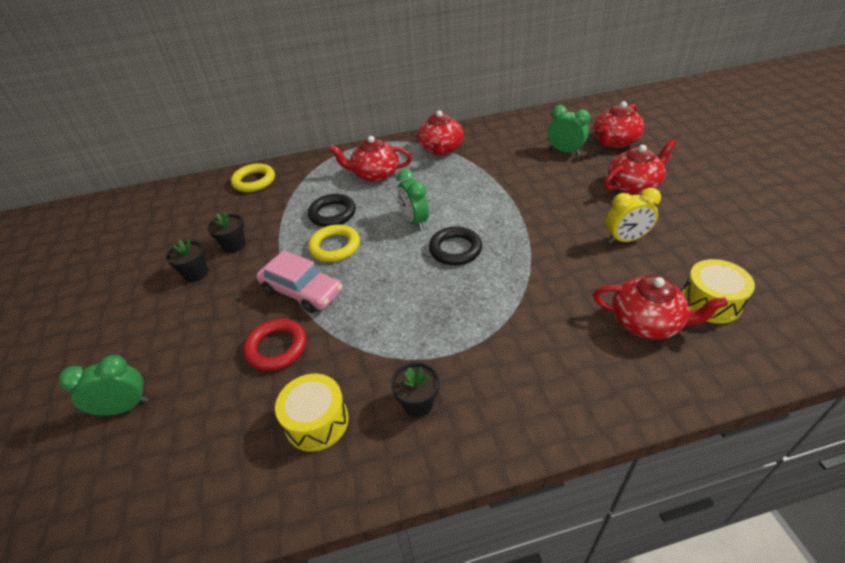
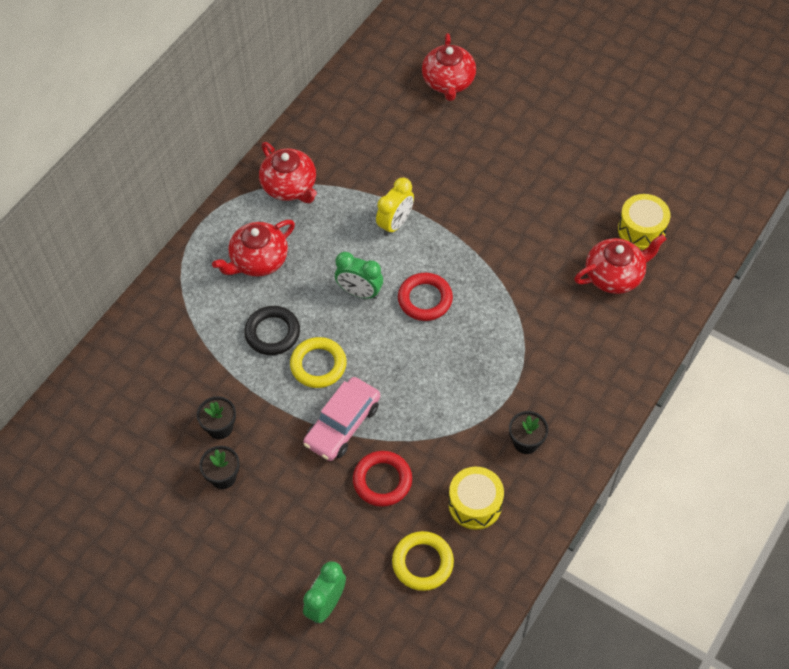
camera: 45 degrees left, 15 degrees up
yellow ring [231,163,275,192] -> yellow ring moved to [392,531,454,591]
pink car [256,250,342,313] -> pink car turned 135 degrees clockwise [303,377,380,461]
black ring [429,227,482,265] -> red ring [398,273,453,321]
green clock [548,105,590,155] -> none
red teapot [604,139,677,195] -> none
yellow clock [606,188,661,243] -> yellow clock moved to [376,178,414,236]

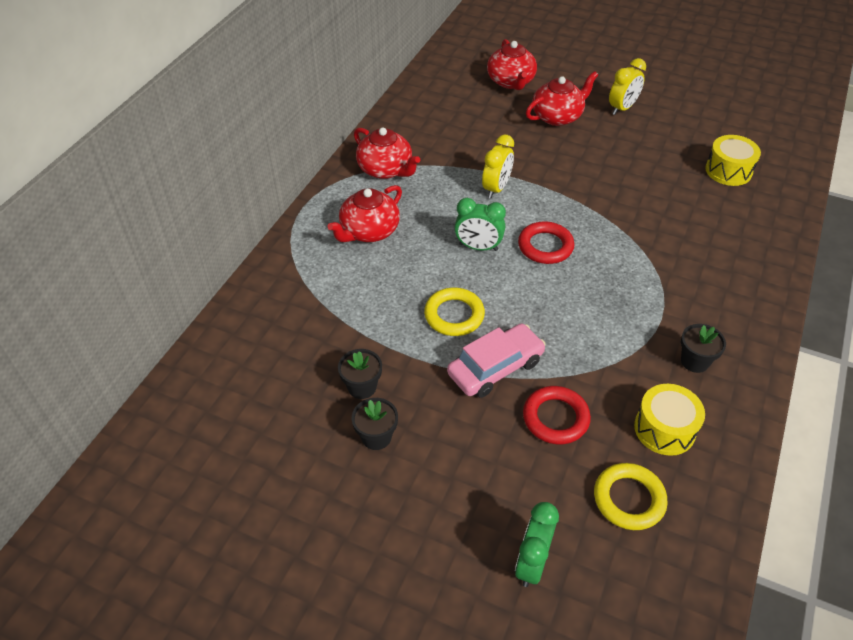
camera: 10 degrees left, 10 degrees down
black ring [244,306,300,355] -> none
pink car [303,377,380,461] -> pink car turned 150 degrees counterclockwise [447,323,546,398]
red teapot [574,234,666,294] -> red teapot moved to [526,71,598,126]
none -> yellow clock [609,58,646,115]

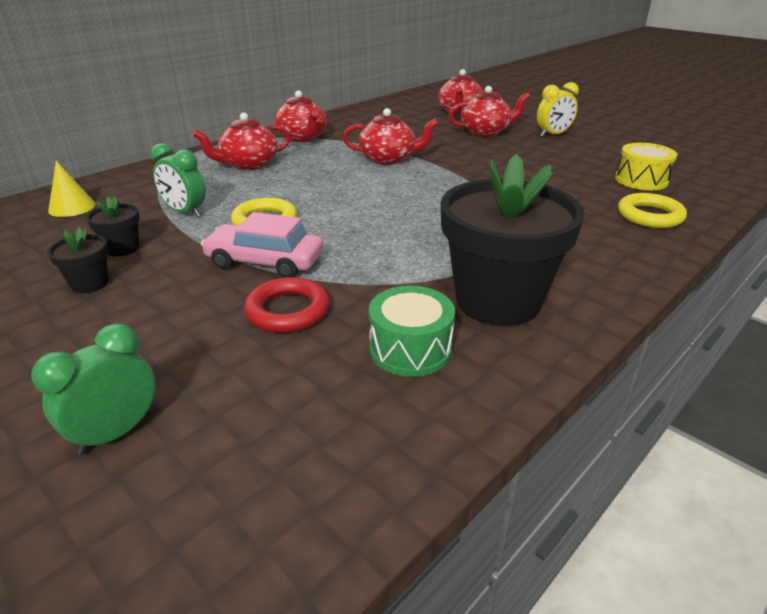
camera: 20 degrees right, 15 degrees down
pink car [447,323,546,398] -> pink car turned 150 degrees counterclockwise [201,212,323,278]
green clock [455,198,506,251] -> green clock moved to [151,143,206,217]
yellow clock [482,134,514,198] -> red teapot [343,108,438,165]
red ring [518,222,574,264] -> none
yellow ring [594,463,668,530] -> yellow ring moved to [618,193,687,228]
yellow drum [634,384,705,456] -> green drum [369,286,455,377]
black flower pot [681,324,726,373] -> black flower pot [441,154,585,326], size x2.34
none -> yellow cone [48,161,96,217]

